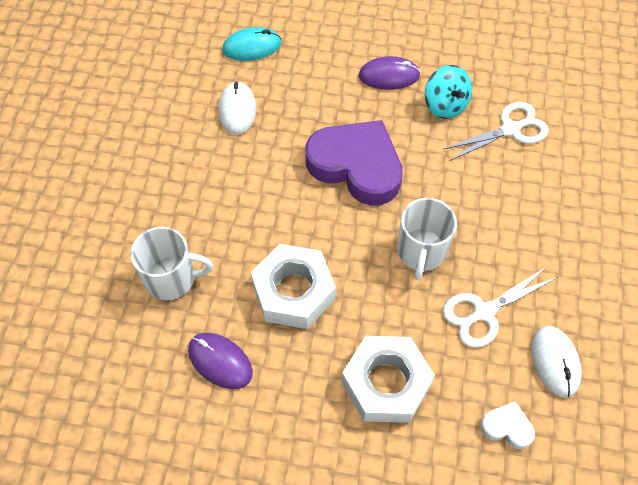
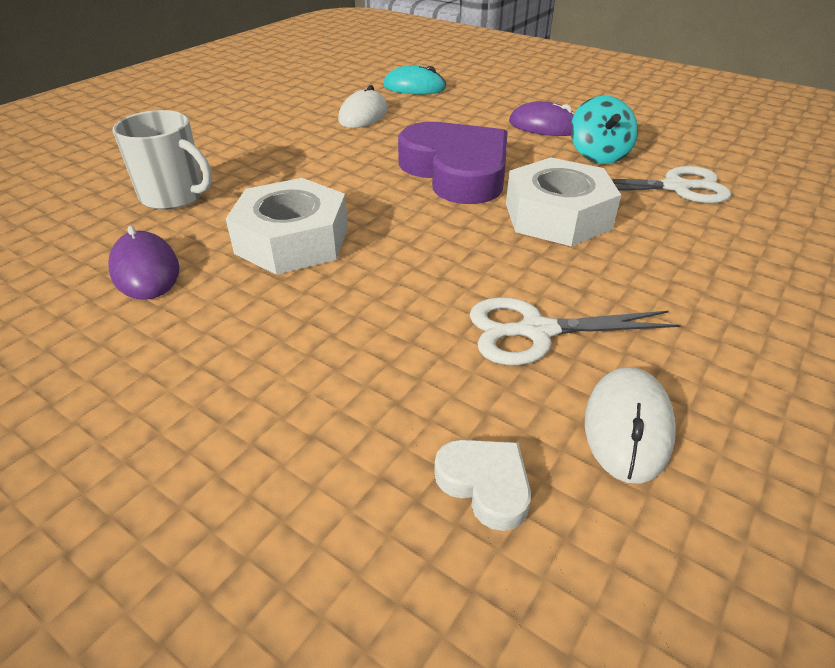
camera: 25 degrees right, 20 degrees down
white nut [342,336,435,423] -> white nut moved to [506,157,621,246]
white mug [397,198,457,280] -> none

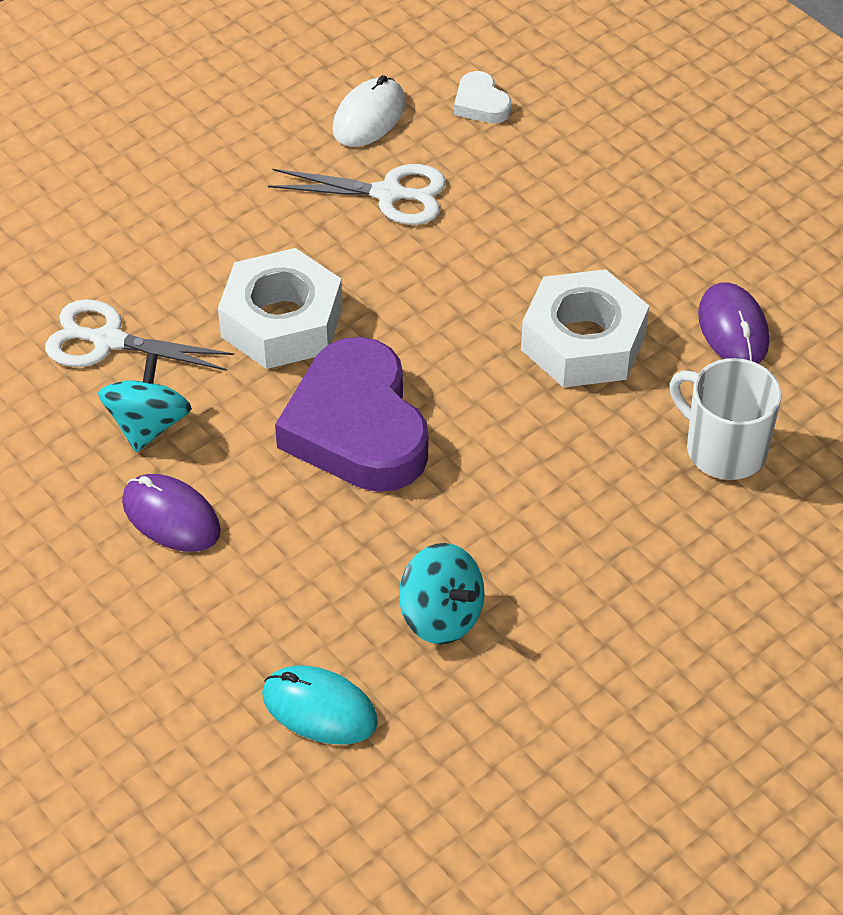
camera: 165 degrees left, 10 degrees up
white mouse [338,85,388,128] -> turquoise spinning top [399,543,484,644]

